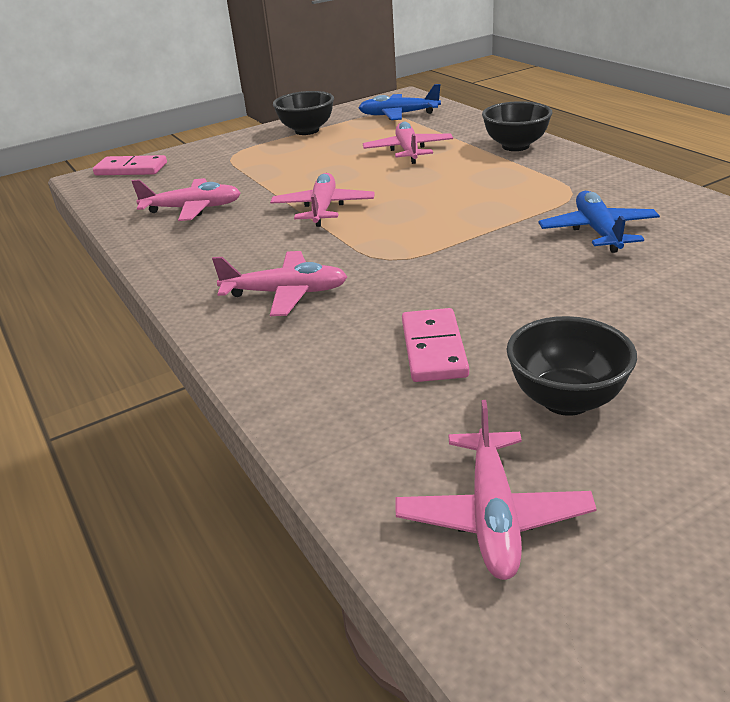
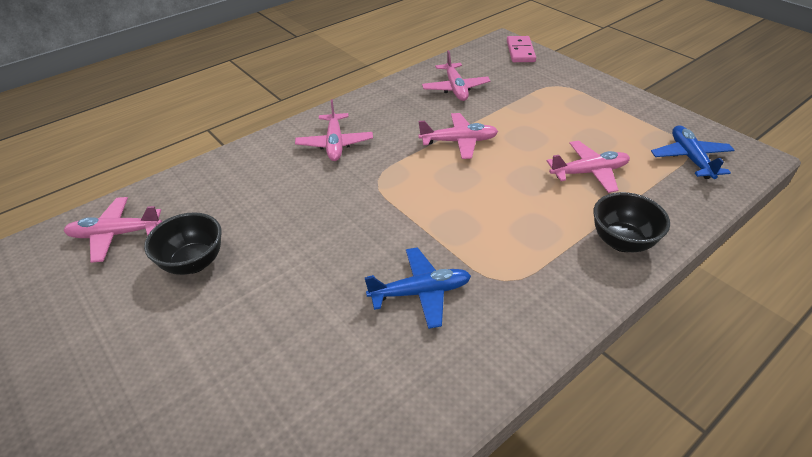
camera: 80 degrees right, 10 degrees up
black bowl [273,91,334,135] -> none
pink domino [402,308,469,382] -> none

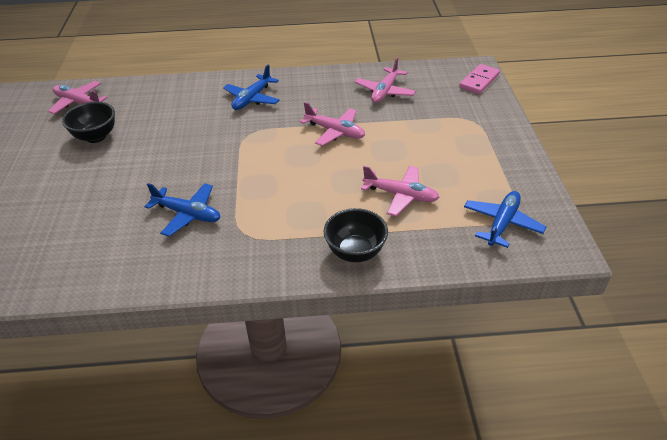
camera: 35 degrees right, 0 degrees up
pink plane [295,99,373,161] -> blue plane [223,64,280,110]

